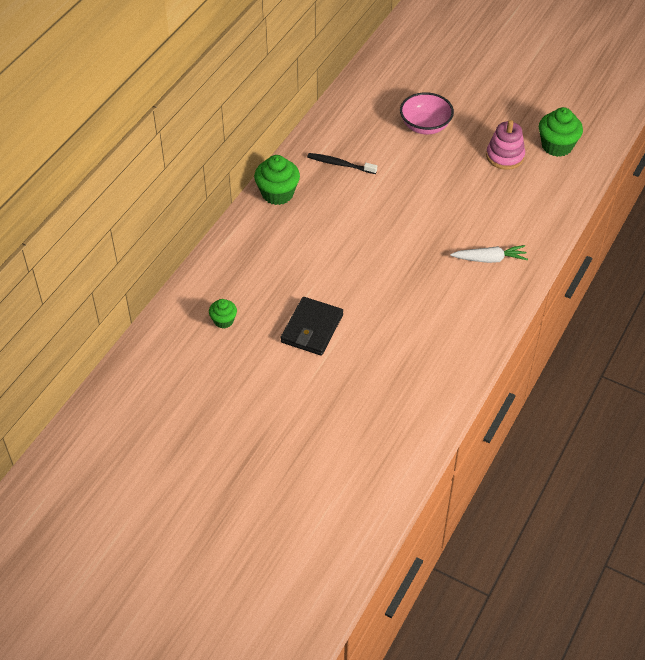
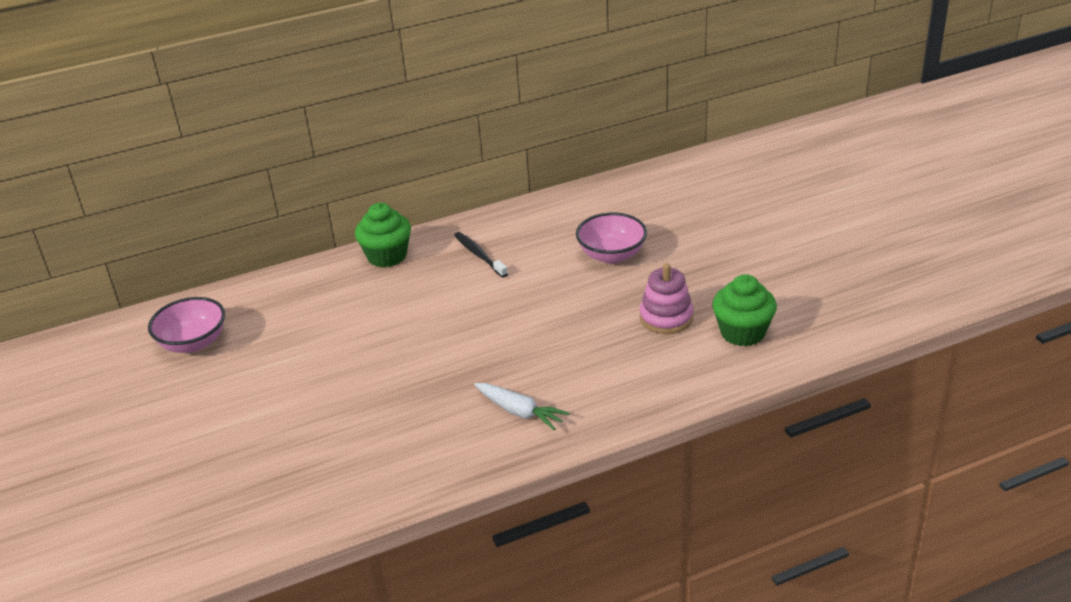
camera: 40 degrees right, 15 degrees down
green cupcake [209,299,237,329] -> pink bowl [148,297,225,353]
black wallet [281,297,343,356] -> none

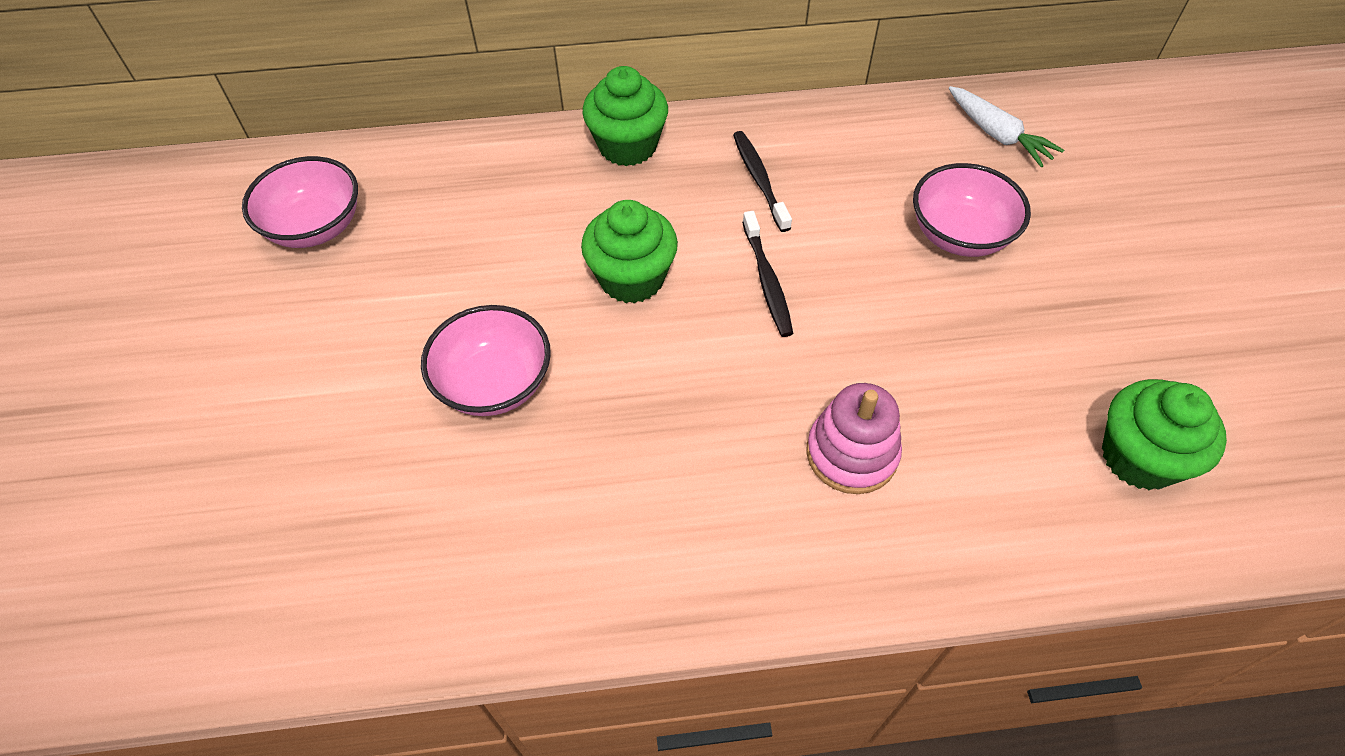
camera: 15 degrees right, 20 degrees up
white carrot [474,383,569,430] -> white carrot moved to [949,86,1064,167]
pink stacking toy [640,263,694,334] -> pink stacking toy moved to [806,383,902,494]
none -> pink bowl [421,305,551,416]
none -> green cupcake [581,200,678,303]
none -> black toothbrush [742,211,793,337]

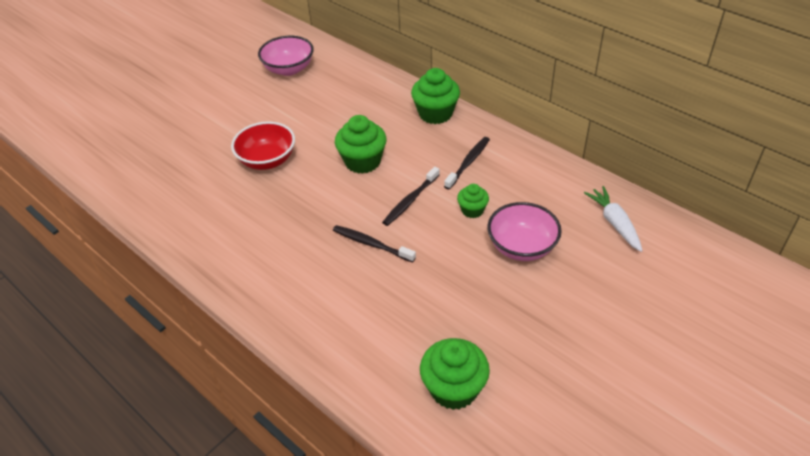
camera: 50 degrees right, 10 degrees down
pink bowl [421,305,551,416] -> red bowl [231,121,295,170]
pink stacking toy [806,383,902,494] -> none
white carrot [949,86,1064,167] -> white carrot turned 150 degrees clockwise [584,186,643,252]
none -> black toothbrush [333,225,416,263]
none -> green cupcake [457,184,489,218]

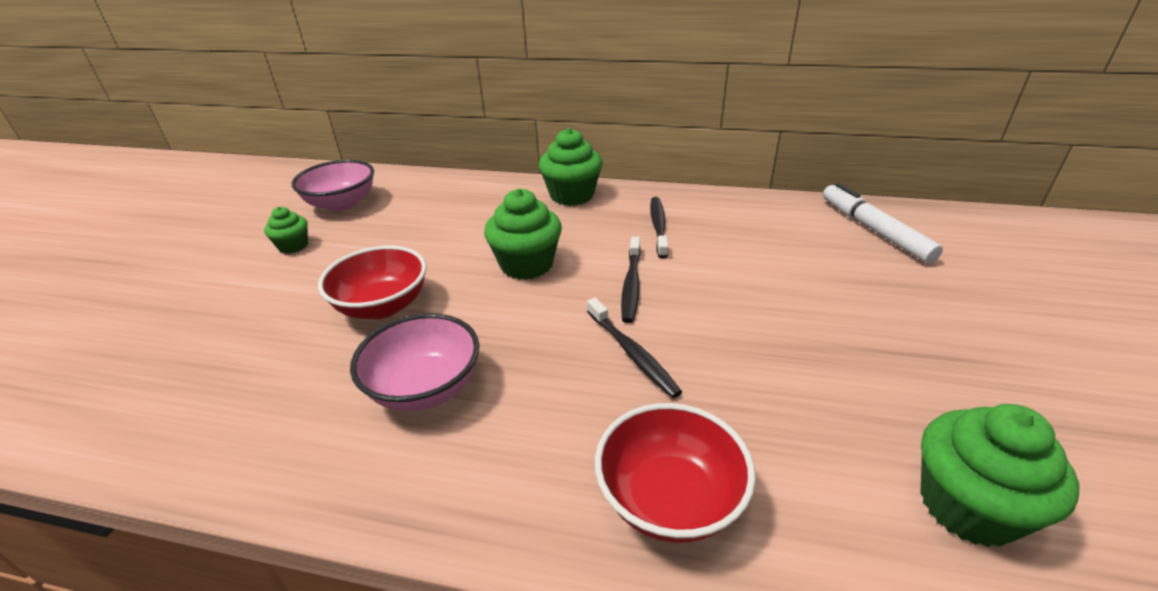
camera: 30 degrees left, 10 degrees down
black toothbrush [333,225,416,263] -> black toothbrush turned 120 degrees counterclockwise [587,298,682,398]
green cupcake [457,184,489,218] -> green cupcake moved to [264,207,308,254]
pink bowl [487,202,562,261] -> pink bowl moved to [350,313,479,412]
white carrot [584,186,643,252] -> white marker [823,183,943,263]
none -> red bowl [595,403,756,543]

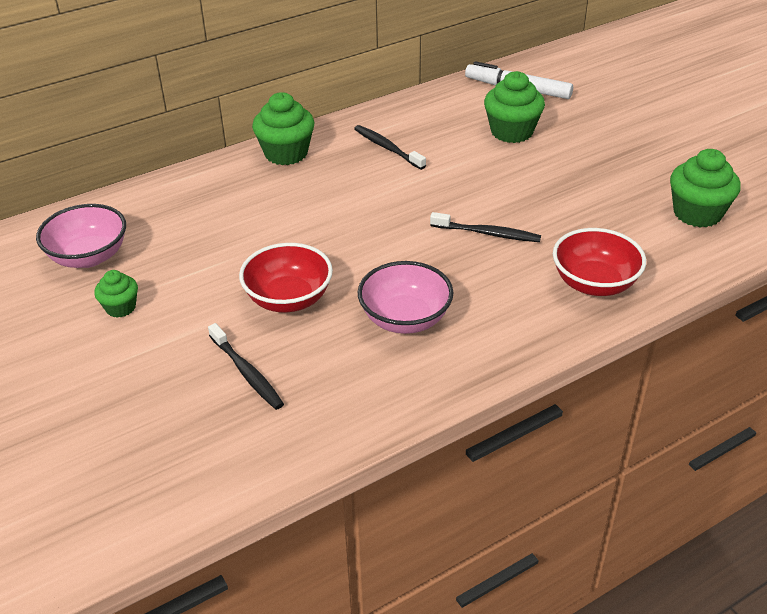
camera: 45 degrees left, 5 degrees up
green cupcake [484,188,562,280] -> green cupcake moved to [484,71,545,143]
black toothbrush [621,237,641,323] -> black toothbrush moved to [208,323,284,410]

